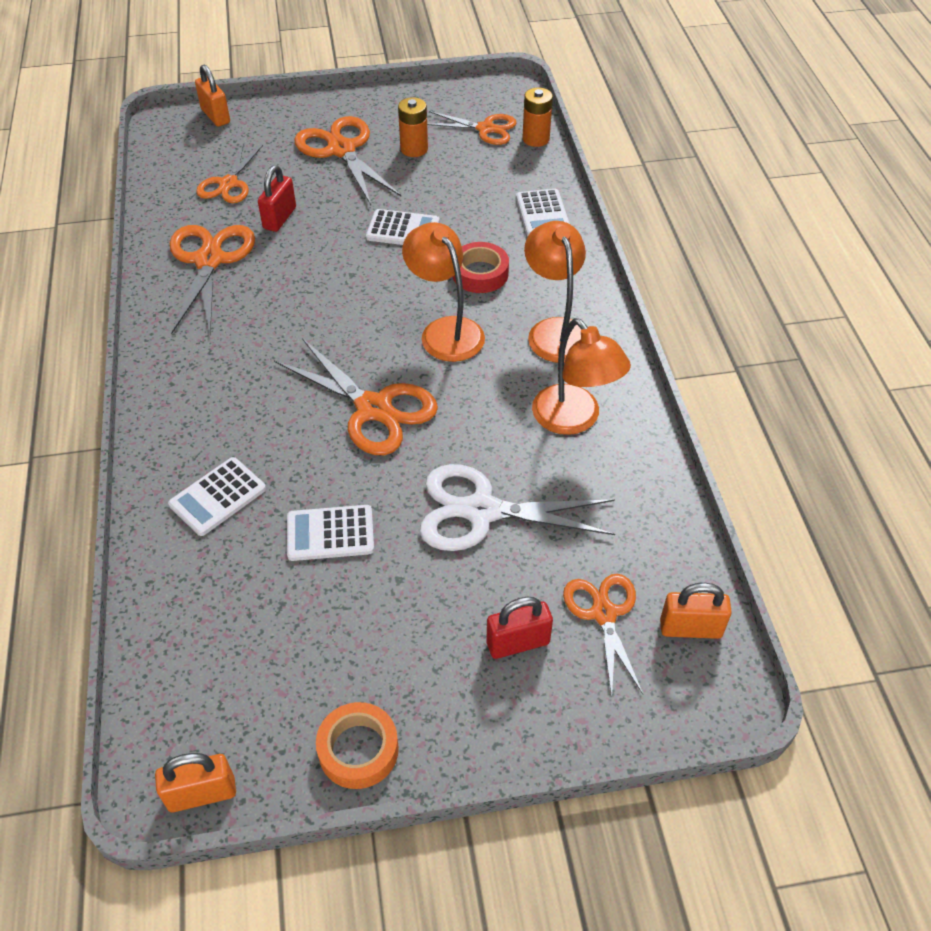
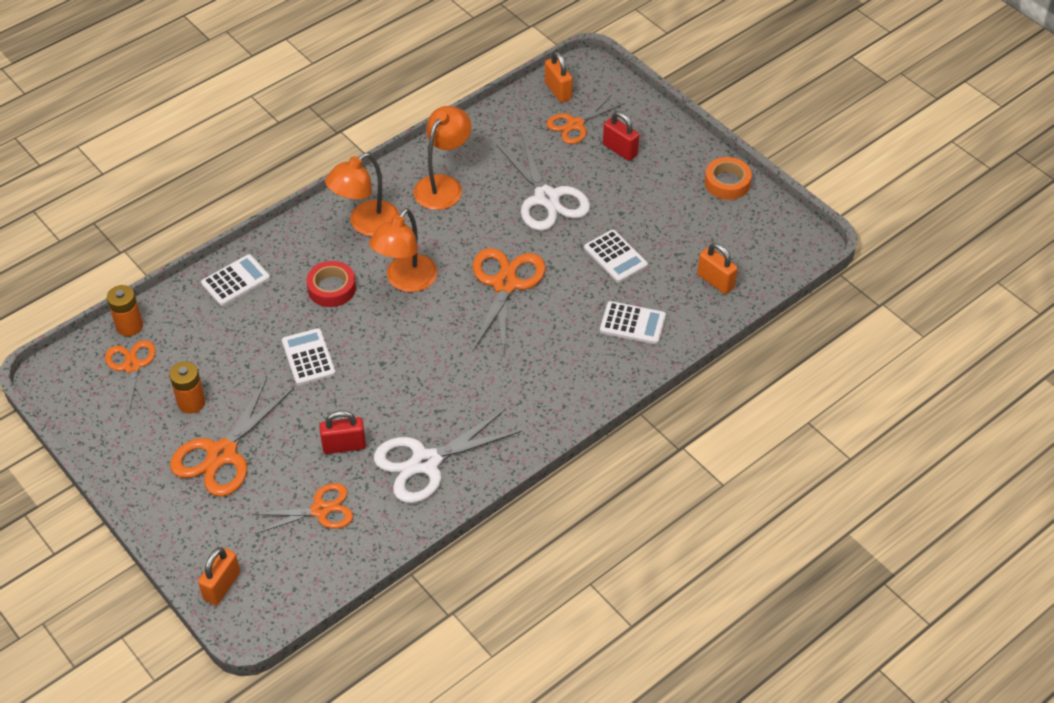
camera: 120 degrees left, 0 degrees up
orange padlock [155,753,236,812] -> orange padlock moved to [697,243,738,294]
orange scissors [170,225,255,334] -> white scissors [374,409,522,503]

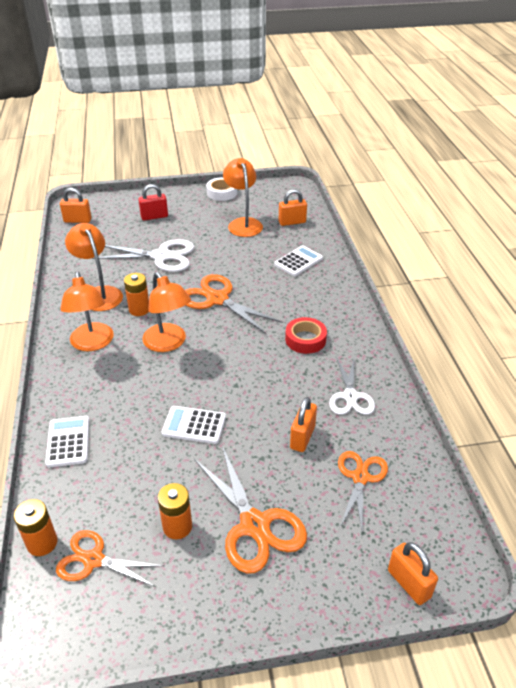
camera: 60 degrees left, 10 degrees down
red tape [306,261,356,307] -> red tape moved to [285,317,327,354]
red padlock [319,410,366,454] -> orange padlock [290,397,317,452]
white scissors [374,409,522,503] -> white scissors [329,358,375,415], size x0.65
orange scissors [546,95,623,144] -> none
white calculator [584,230,648,283] -> none
orange tape [705,157,752,200] -> white tape [206,177,237,201]
none -> orange battery [124,273,149,316]
none -> orange lamp [223,158,263,237]

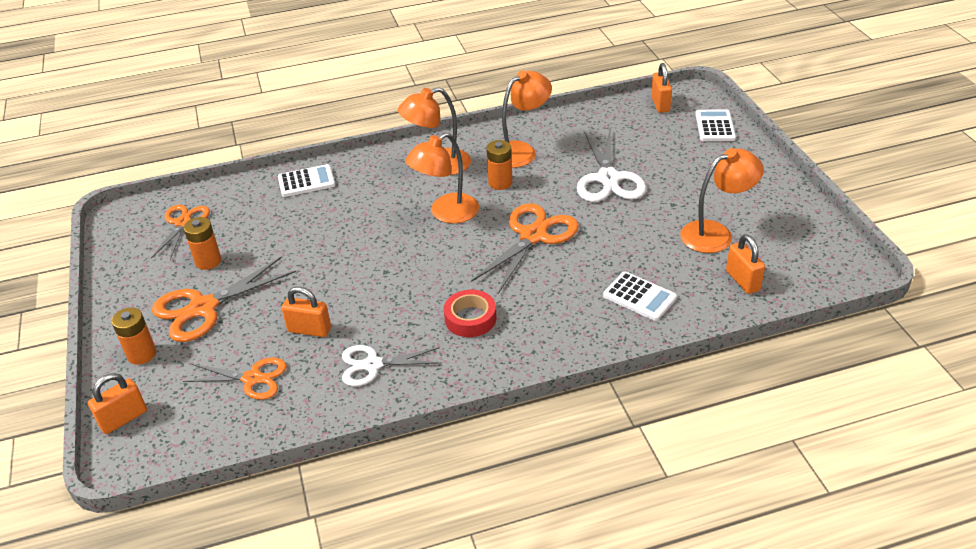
camera: 85 degrees right, 0 degrees up
orange battery [14,499,57,556] -> orange battery moved to [112,307,156,365]
red padlock [138,184,168,221] -> none
white calculator [162,406,226,444] -> white calculator moved to [695,109,736,141]
white tape [206,177,237,201] -> none

